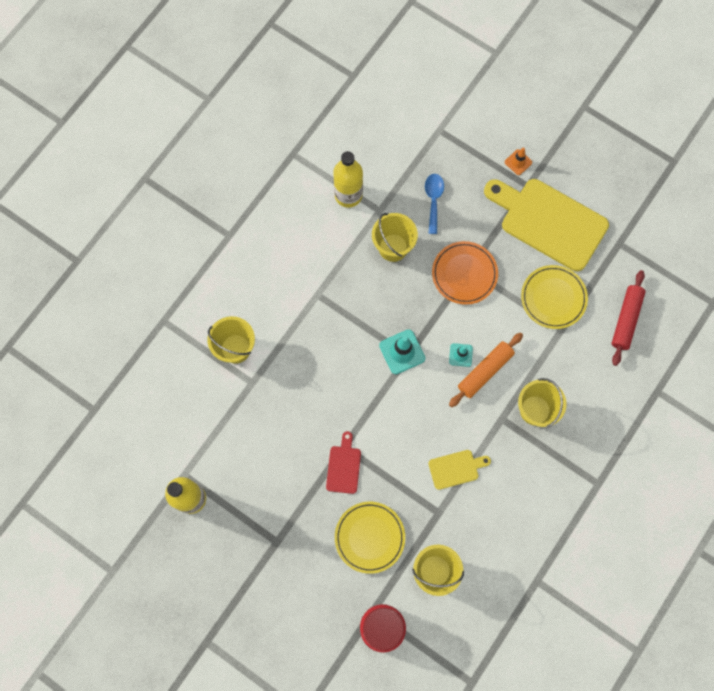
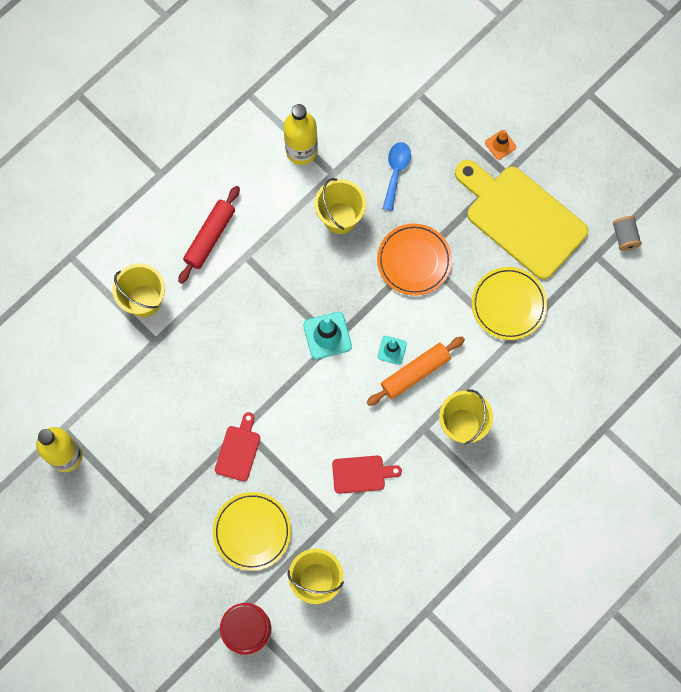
camera: 10 degrees right, 0 degrees up
yellow cutting board [428,450,491,490] -> red cutting board [332,455,402,494]
red rolling pin [611,270,646,366] -> red rolling pin moved to [178,186,240,284]
none -> grey spool [613,216,642,251]

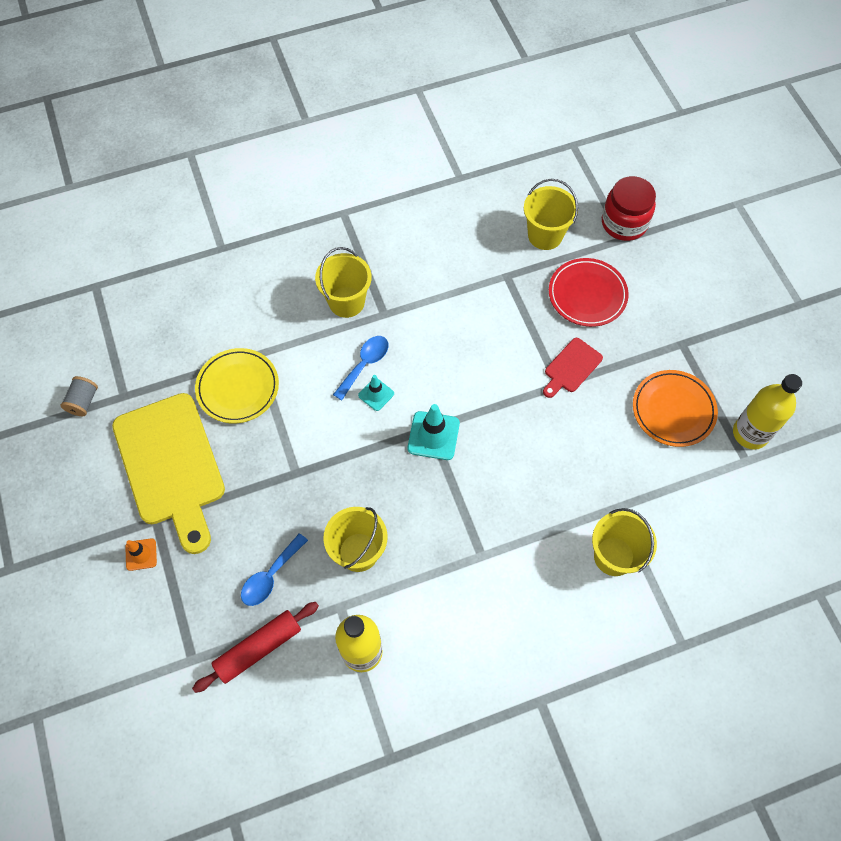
camera: 155 degrees left, 10 degrees down
red rolling pin [178,186,240,284] -> red rolling pin moved to [192,602,319,693]
yellow plate [213,492,291,571] -> red plate [549,258,629,327]
red cutting board [332,455,402,494] -> none
orange rolling pin [367,336,465,406] -> blue spoon [333,336,389,400]
orange plate [377,224,452,296] -> orange plate moved to [633,370,718,447]

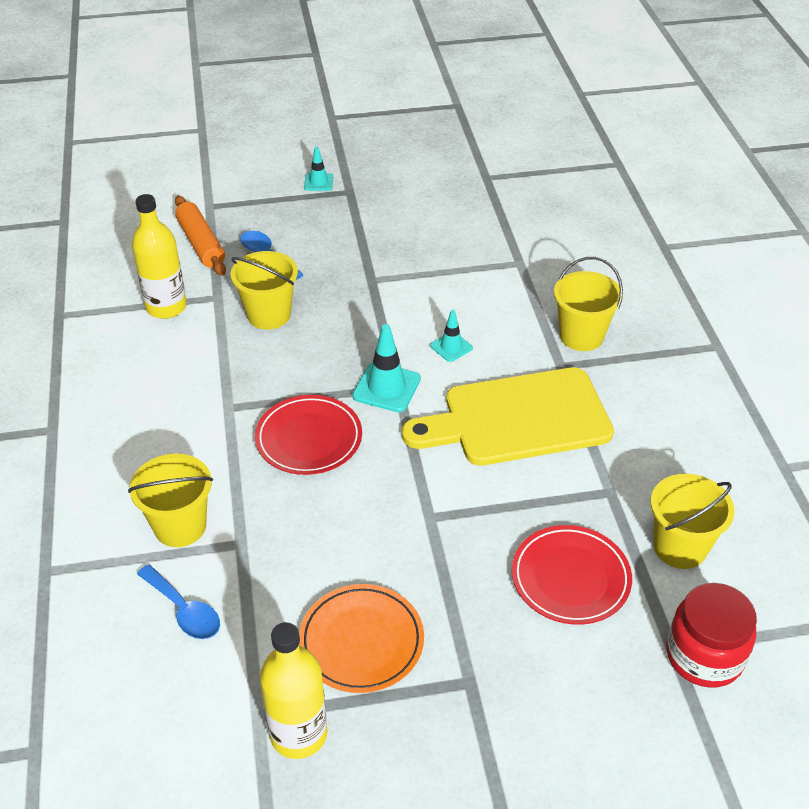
camera: 100 degrees right, 20 degrees down
grey spool [61,376,98,416] -> none
yellow cutting board [112,393,225,554] -> yellow cutting board moved to [402,367,614,466]
orange traffic cone [125,538,157,571] -> turquoise traffic cone [304,147,333,191]
red rolling pin [192,602,319,693] -> orange rolling pin [175,196,226,276]
yellow plate [195,348,279,423] -> none
blue spoon [333,336,389,400] -> blue spoon moved to [137,564,220,639]
red cutting board [543,338,603,398] -> none
none -> red plate [255,395,362,475]

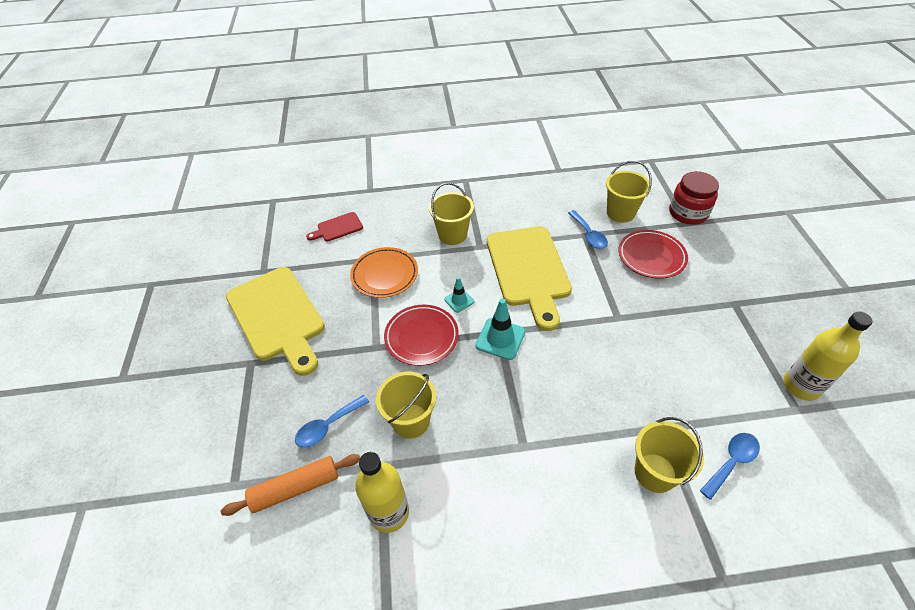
camera: 85 degrees left, 5 degrees up
red plate [255,395,362,475] -> red plate moved to [384,305,459,366]
orange plate [299,584,424,693] -> orange plate moved to [350,247,418,298]
turquoise traffic cone [304,147,333,191] -> none
none -> yellow cutting board [226,267,325,376]
none -> red cutting board [306,212,363,242]
none -> blue spoon [568,210,608,249]

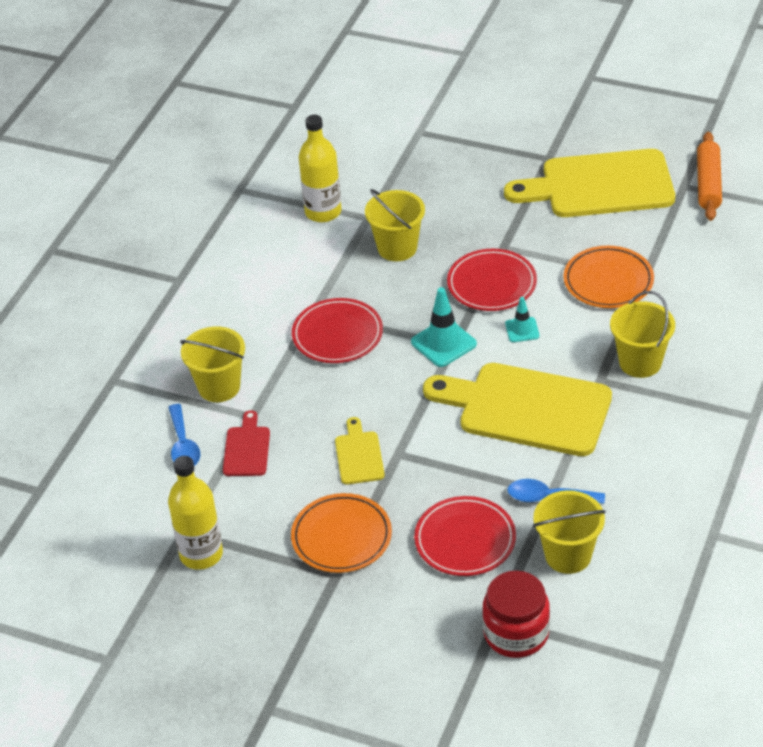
camera: 120 degrees right, 5 degrees down
orange rolling pin [221,454,360,516] -> orange rolling pin moved to [697,132,722,221]
blue spoon [295,395,369,447] -> none
red cutting board [306,212,363,242] -> red cutting board moved to [223,410,270,476]
none -> orange plate [291,493,392,573]
none -> red plate [292,298,383,363]
none -> yellow cutting board [335,417,385,485]

